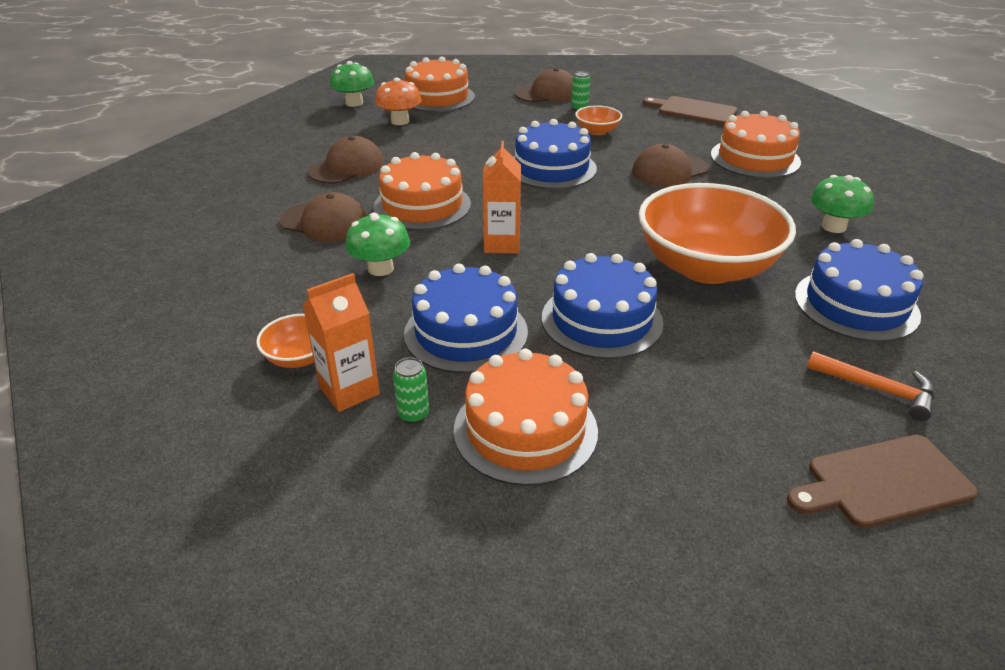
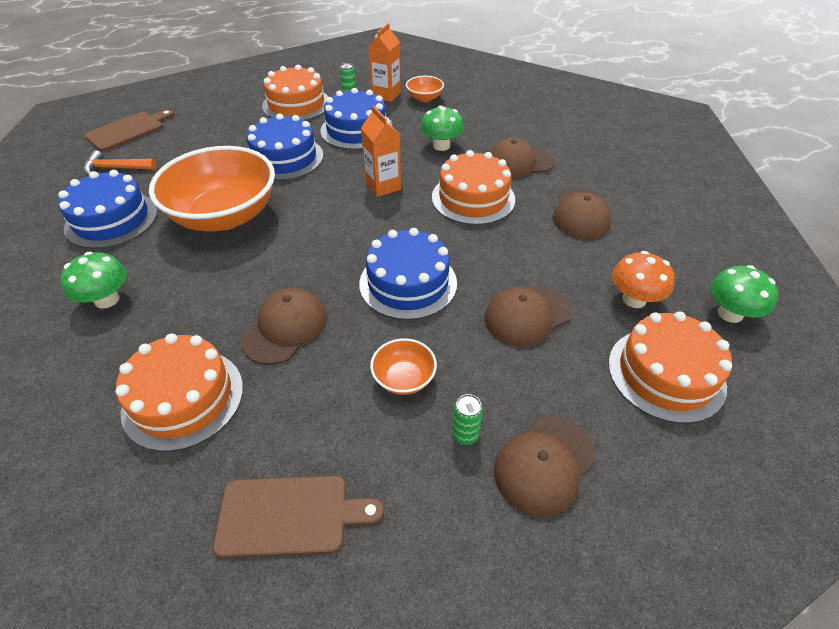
camera: 150 degrees right, 10 degrees up
none -> brown cap [484,285,572,347]

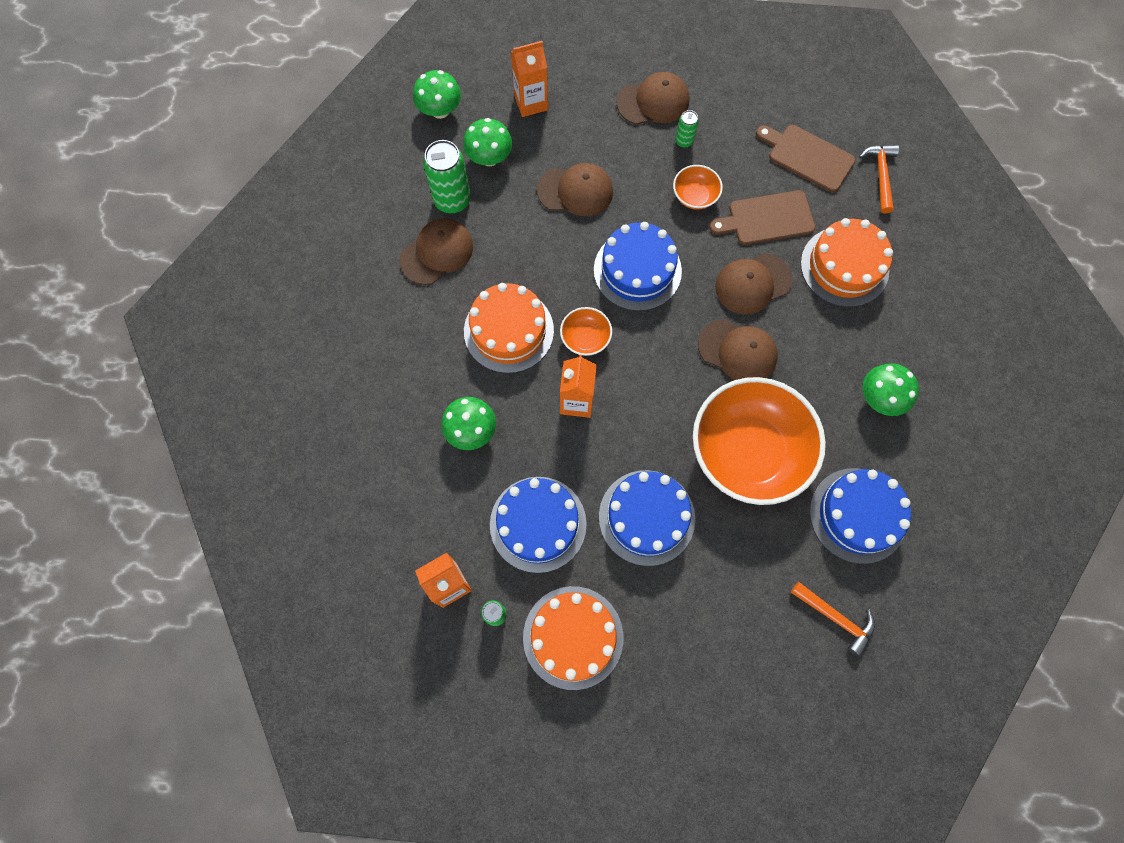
camera: 145 degrees left, 25 degrees up
brown cutting board [84,109,175,152] -> brown cutting board moved to [709,190,816,245]
orange bowl [406,76,444,102] -> orange bowl moved to [560,307,612,356]
brown cap [489,138,555,178] -> brown cap moved to [698,319,778,380]
orange cake [608,311,732,424] -> orange carton [511,41,548,117]
orange mushroom [612,251,675,308] -> green mushroom [463,118,512,166]
none -> green can [423,140,471,214]
none -> orange hammer [859,144,899,213]

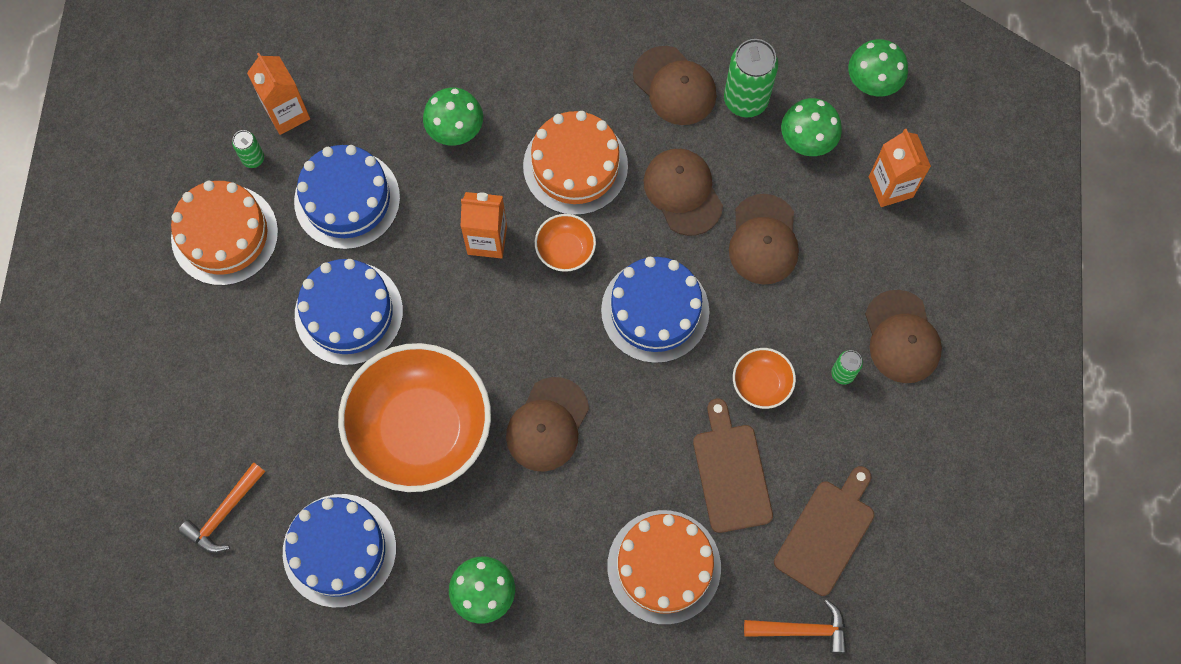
camera: 90 degrees right, 0 degrees up
brown cap [715,253,793,315] -> brown cap moved to [644,149,723,236]

